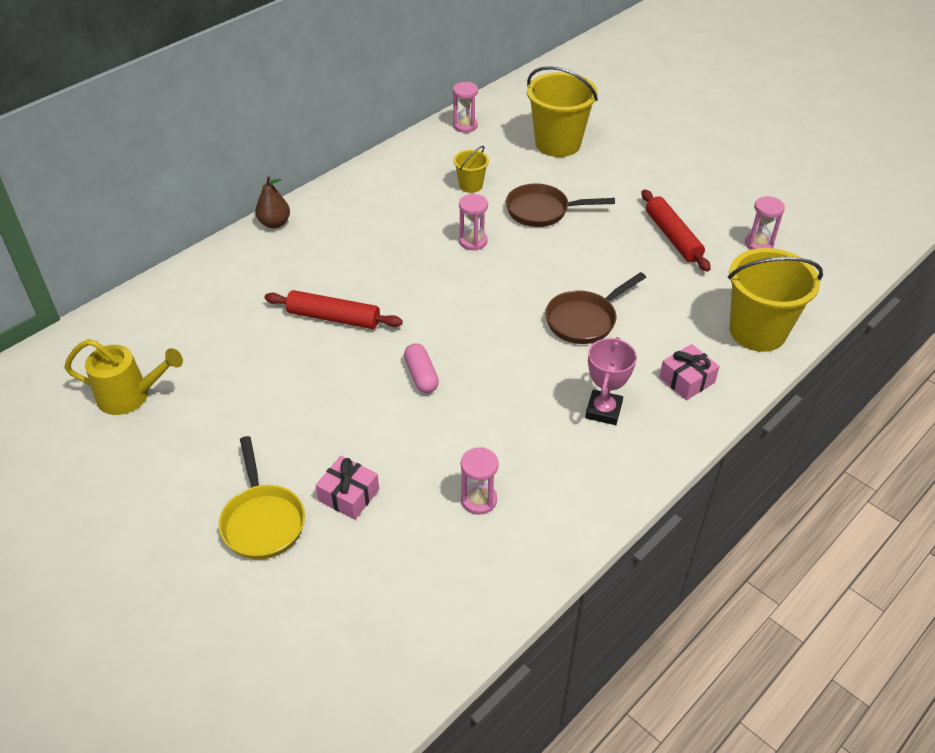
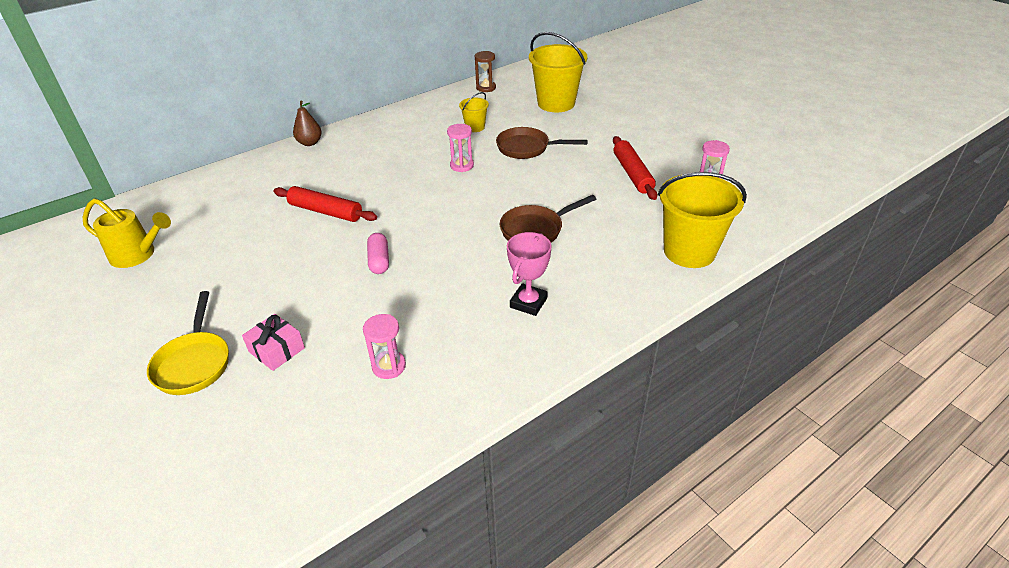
camera: 10 degrees right, 5 degrees down
pink hourglass [453,82,478,133] -> brown hourglass [475,51,496,92]
pink gift [659,344,720,400] -> none

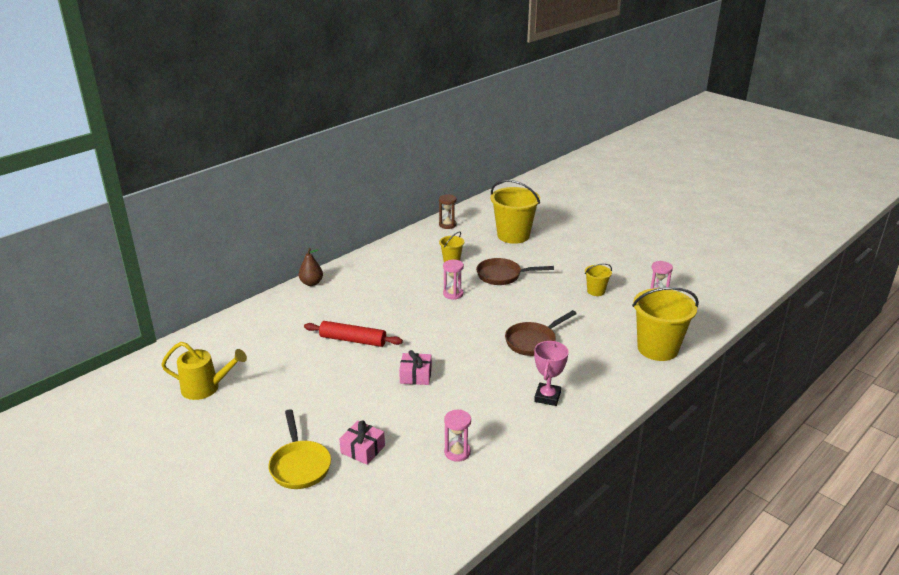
camera: 10 degrees left, 10 degrees down
pink capsule [367,233,389,274] -> pink gift [399,350,432,385]
red rolling pin [613,136,658,200] -> yellow bucket [585,263,612,296]

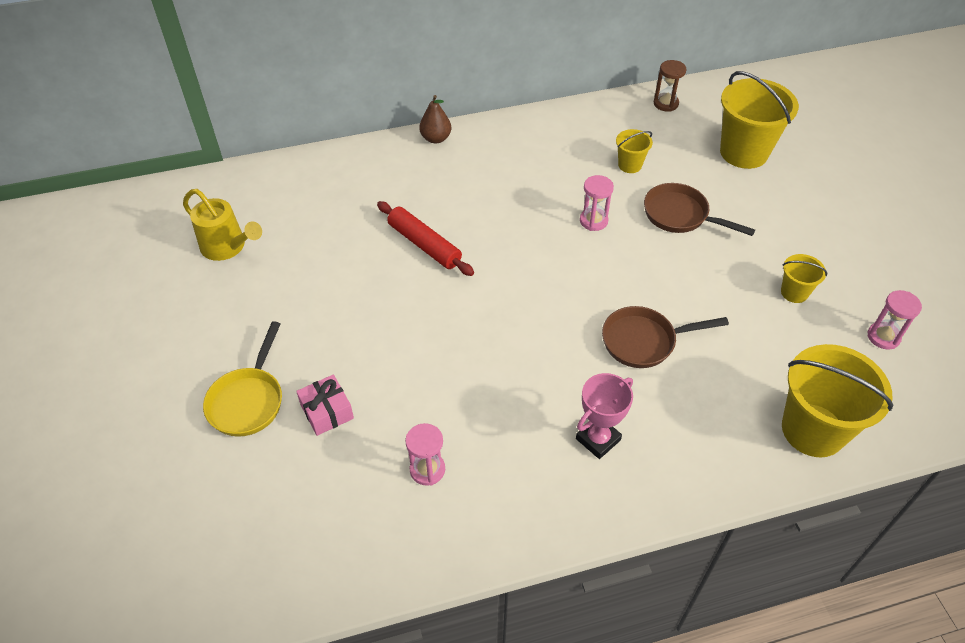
camera: 30 degrees right, 20 degrees up
pink gift [399,350,432,385] -> none

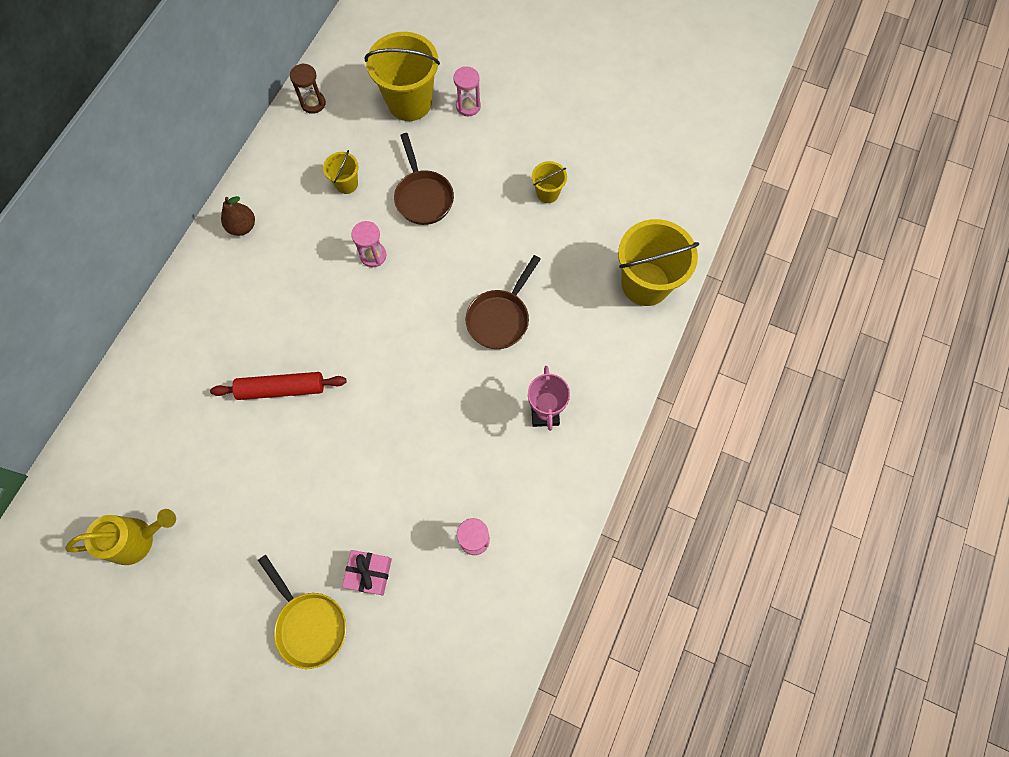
camera: 50 degrees left, 20 degrees up
brown pear [419,95,451,143] -> brown pear moved to [221,196,255,236]
brown pan [644,183,755,236] -> brown pan turned 90 degrees counterclockwise [394,133,454,225]
pink hourglass [867,290,922,350] -> pink hourglass moved to [453,66,481,116]

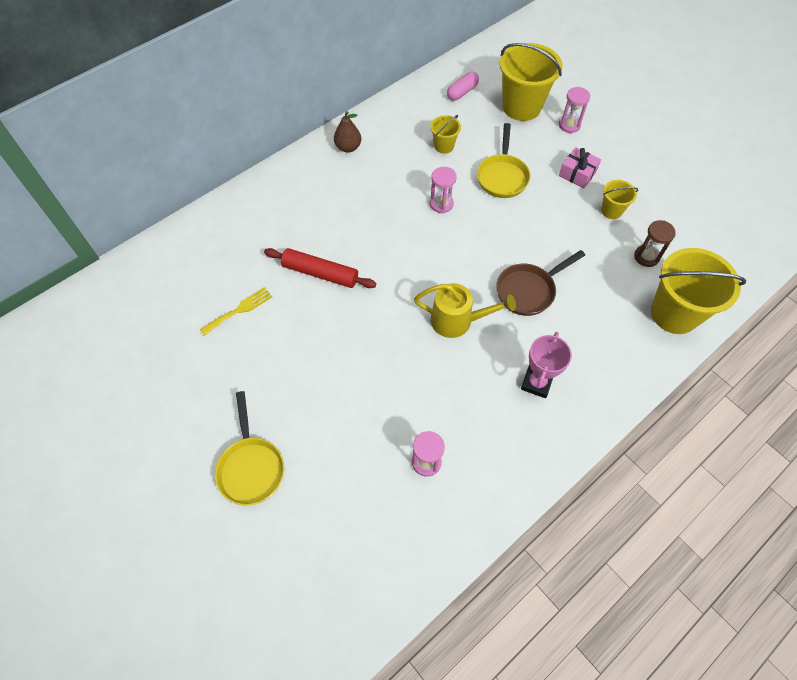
camera: 25 degrees right, 10 degrees down
yellow watering can [65,509,176,565] -> yellow watering can moved to [414,283,516,338]
brown hourglass [290,63,326,114] -> brown hourglass moved to [634,220,676,267]
pink gift [342,550,392,595] -> pink gift moved to [559,147,601,188]
brown pan [394,133,454,225] -> yellow pan [477,123,531,198]
none -> yellow fork [200,287,272,336]
none -> pink capsule [447,72,479,101]

